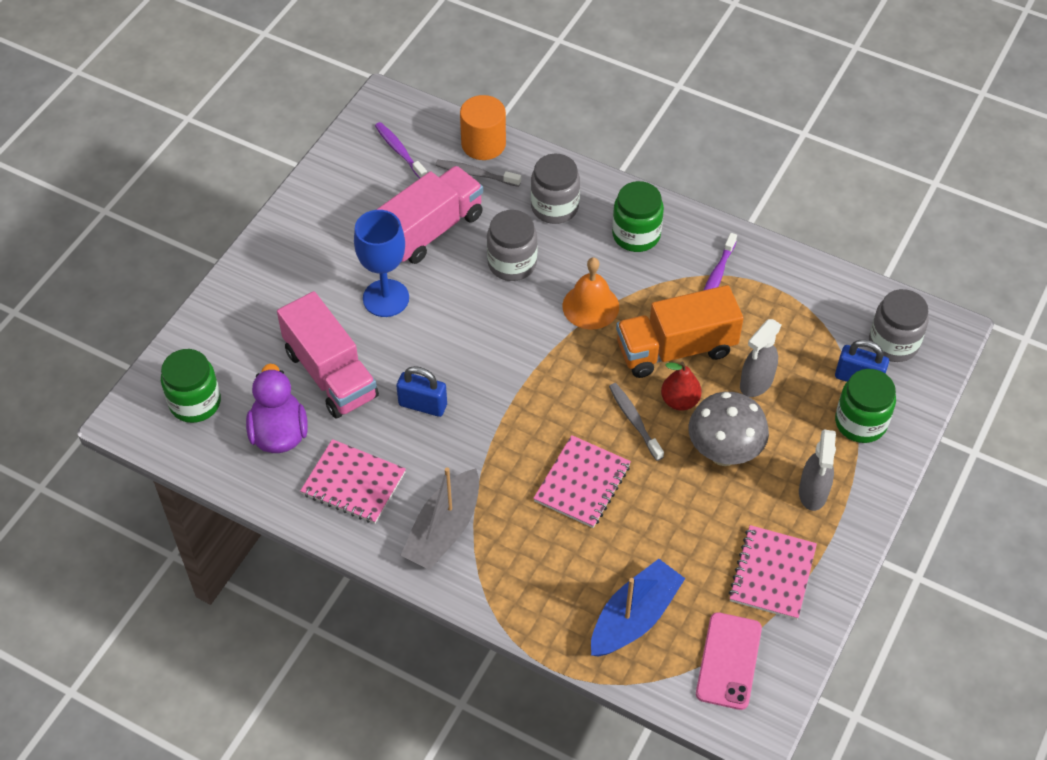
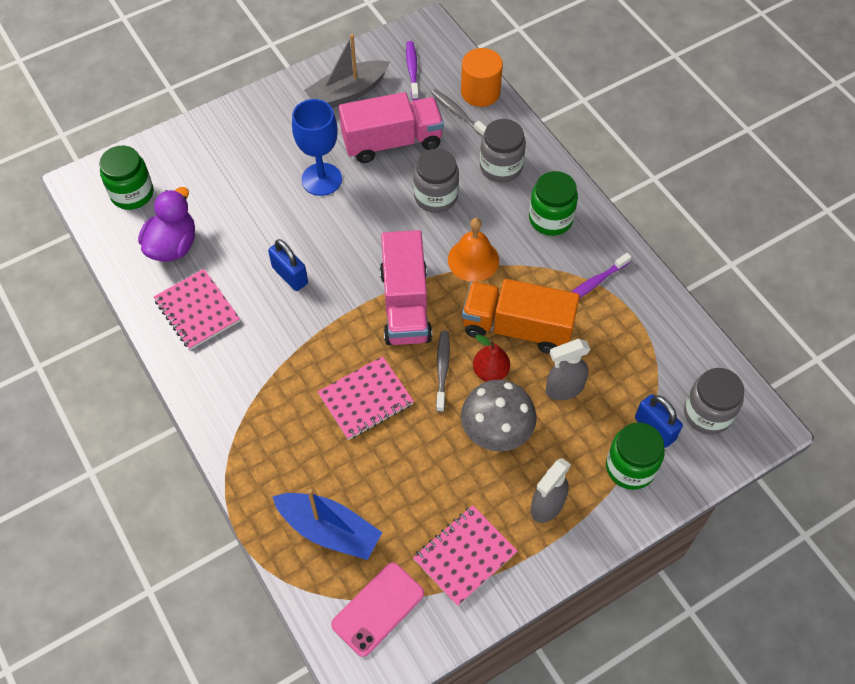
camera: 30 degrees right, 5 degrees up
pink truck [277,291,379,419] -> pink truck moved to [380,230,432,345]
grey boat [401,467,479,570] -> grey boat moved to [304,34,390,108]
blue boat [591,559,685,657] -> blue boat turned 45 degrees clockwise [272,489,382,560]

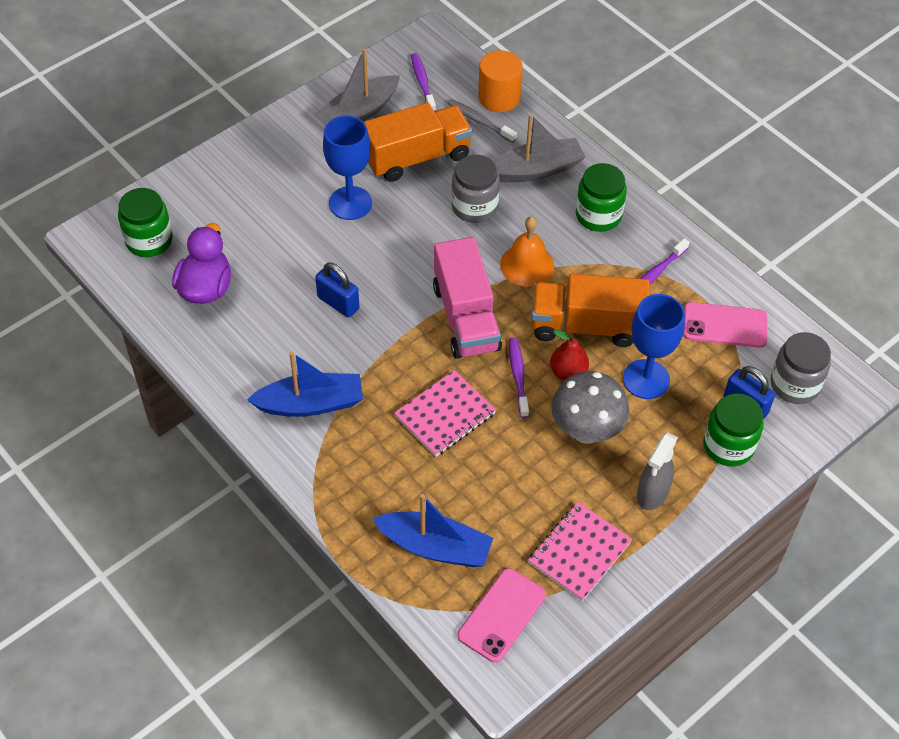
camera: 10 degrees left, 5 degrees down
pink notebook [154,269,240,350] -> none
pink truck [339,92,444,163] -> orange truck [364,102,472,182]
grey toothbrush [436,331,450,412] -> purple toothbrush [509,337,529,418]
grey jar [480,119,526,183] -> grey boat [493,114,585,182]
grey spray bottle [546,339,591,400] -> blue goblet [623,294,685,399]
none -> blue boat [247,351,363,417]
none -> pink phone [683,302,767,348]

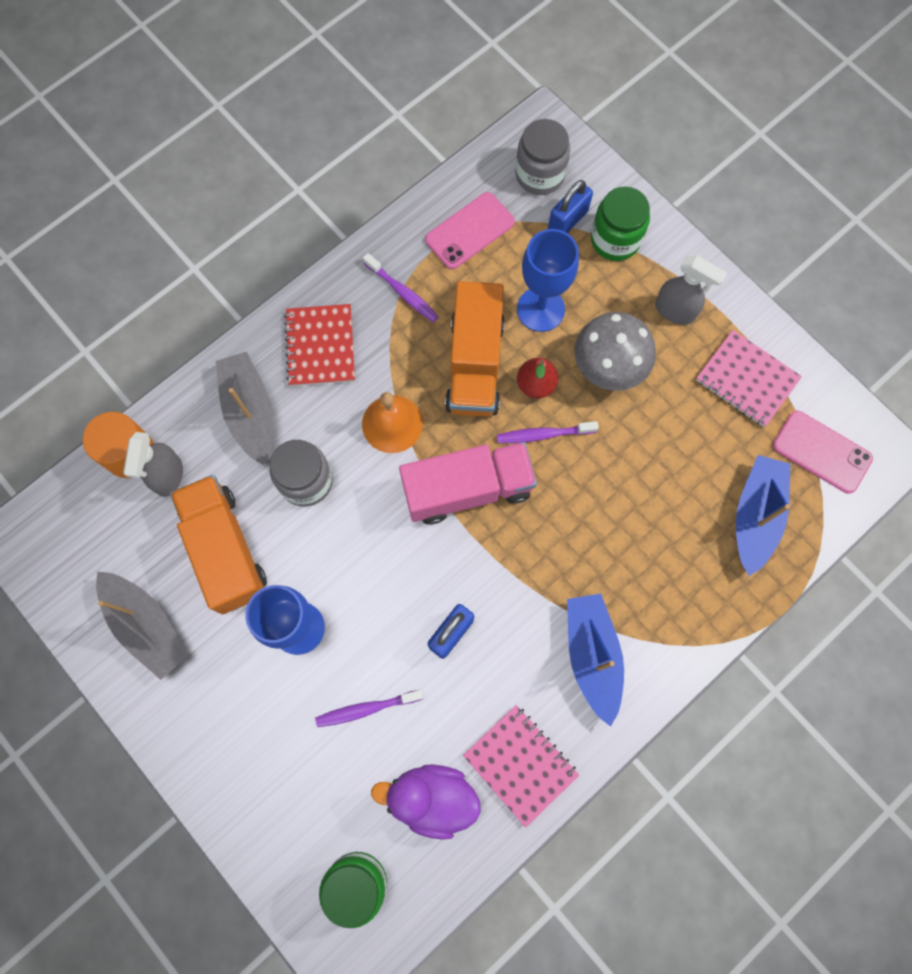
camera: 90 degrees left, 20 degrees up
pink notebook [394,370,496,457] -> pink notebook moved to [463,705,579,827]
purple toothbrush [411,53,436,112] -> purple toothbrush moved to [315,690,423,727]
grey toothbrush [447,99,517,143] -> grey spray bottle [123,432,183,497]
green jar [576,163,627,232] -> red notebook [284,304,355,386]
pink phone [683,302,767,348] -> pink phone turned 45 degrees clockwise [425,192,515,269]

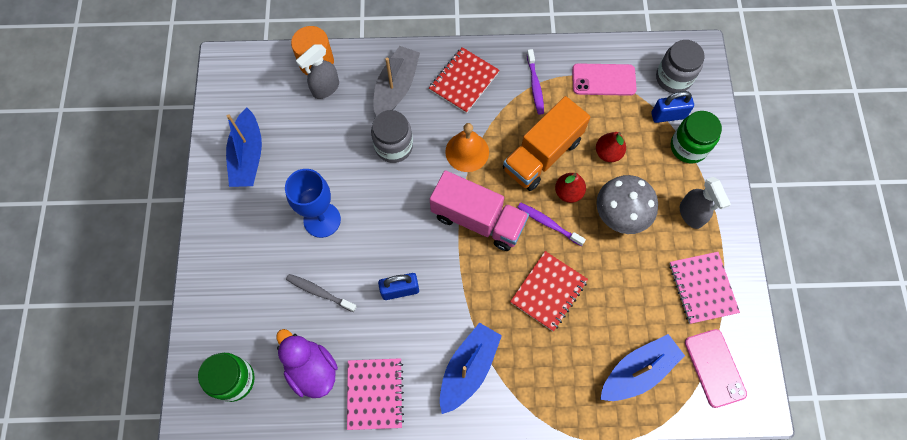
camera: 40 degrees right, 5 degrees down
grey boat [96,571,188,680] -> blue boat [226,108,262,187]
orange truck [170,475,267,614] -> none
purple toothbrush [315,690,423,727] -> grey toothbrush [286,274,357,312]
blue goblet [517,229,579,332] -> red pear [596,132,626,162]
none -> red notebook [510,251,588,331]

